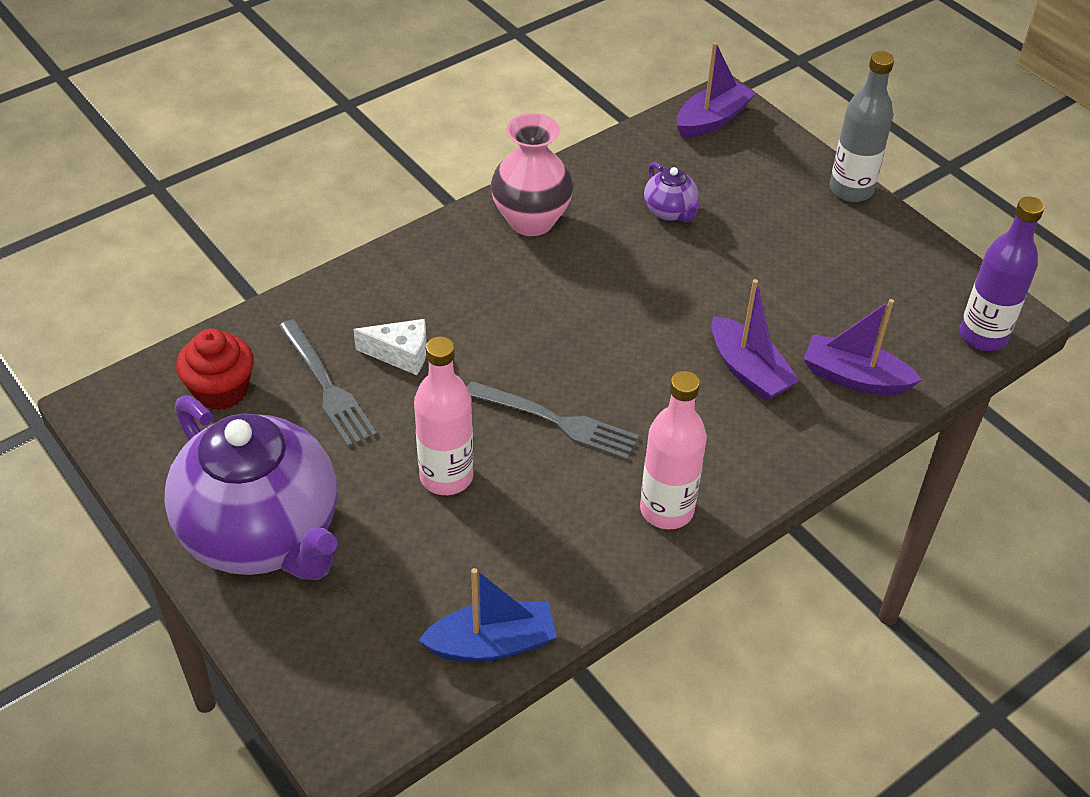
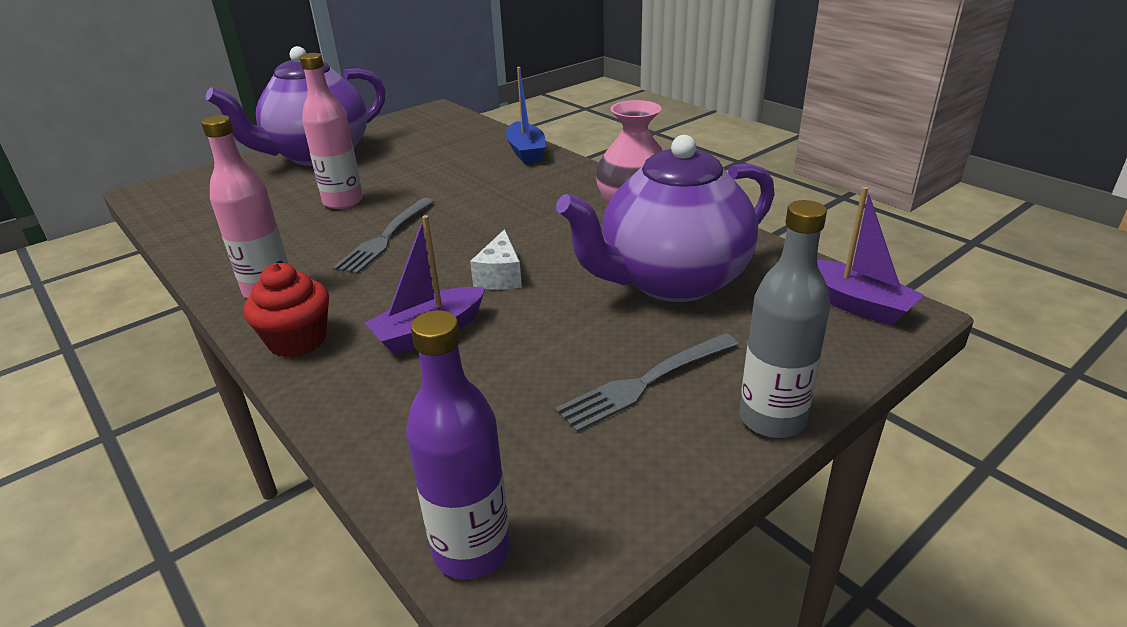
camera: 90 degrees right, 15 degrees down
red cupcake [176,329,254,410] -> red cupcake moved to [243,263,329,357]
grey fork [278,319,377,447] -> grey fork moved to [555,333,738,433]
white cheese [353,319,427,375] -> white cheese moved to [470,229,522,290]
blue boat [418,568,556,662] -> blue boat moved to [505,67,546,164]
purple teapot [644,162,700,222] -> purple teapot [556,135,775,302], size x2.47
purple boat [804,299,922,395] -> none

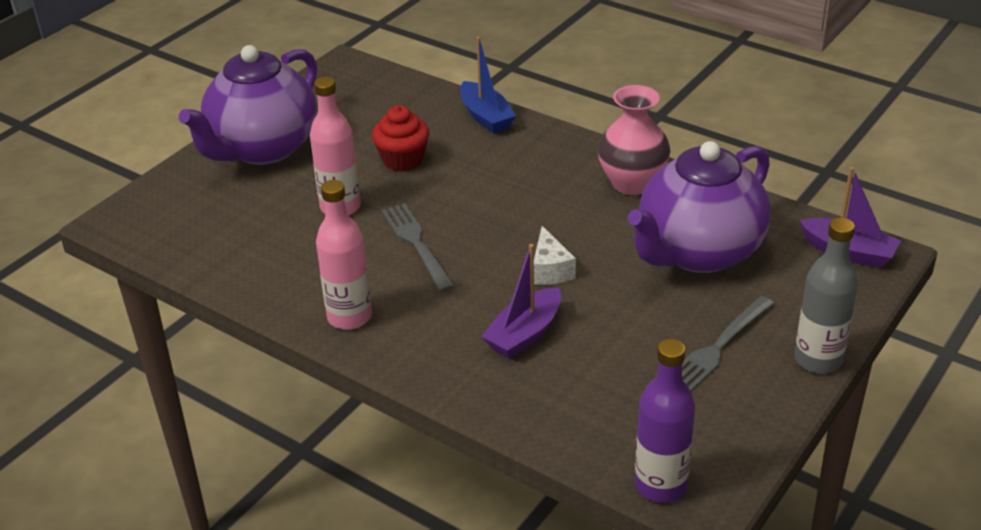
camera: 15 degrees left, 5 degrees up
red cupcake [243,263,329,357] -> red cupcake moved to [372,105,429,172]
grey fork [332,198,435,274] -> grey fork turned 150 degrees clockwise [382,203,455,292]

